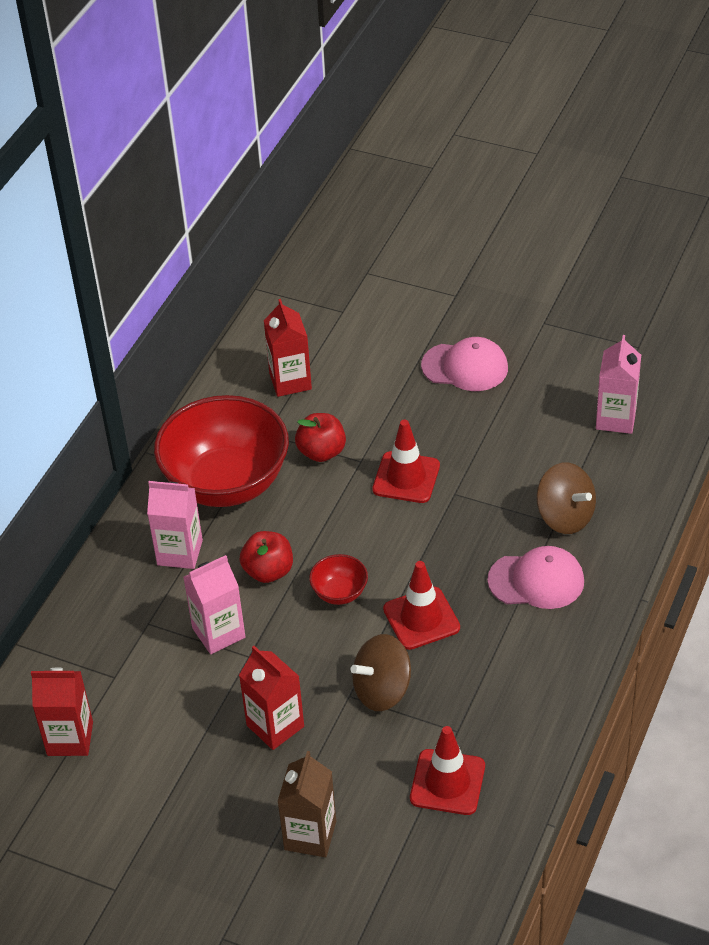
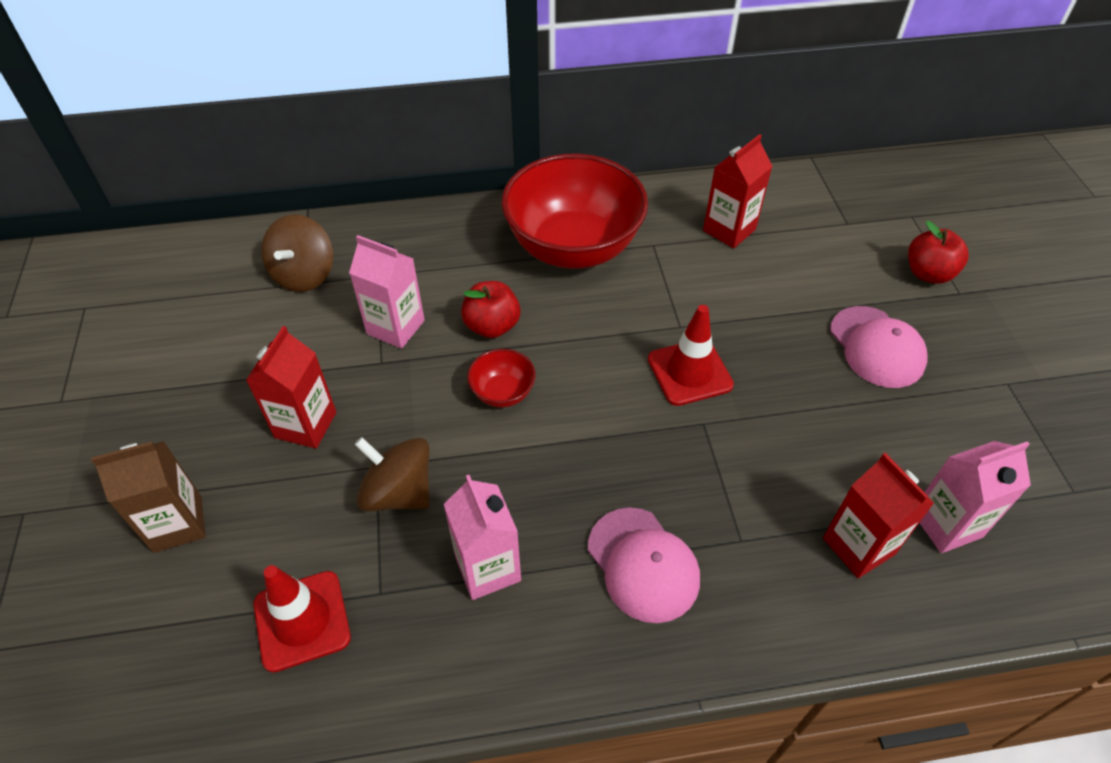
camera: 55 degrees right, 5 degrees up
red carton [31,668,93,756] -> red carton moved to [823,453,934,578]
pink carton [147,481,203,569] -> pink carton moved to [444,475,521,600]
red apple [295,413,346,462] -> red apple moved to [908,221,968,284]
red traffic cone [383,561,460,650] -> none
brown spinning top [536,463,596,534] -> brown spinning top moved to [261,215,333,292]

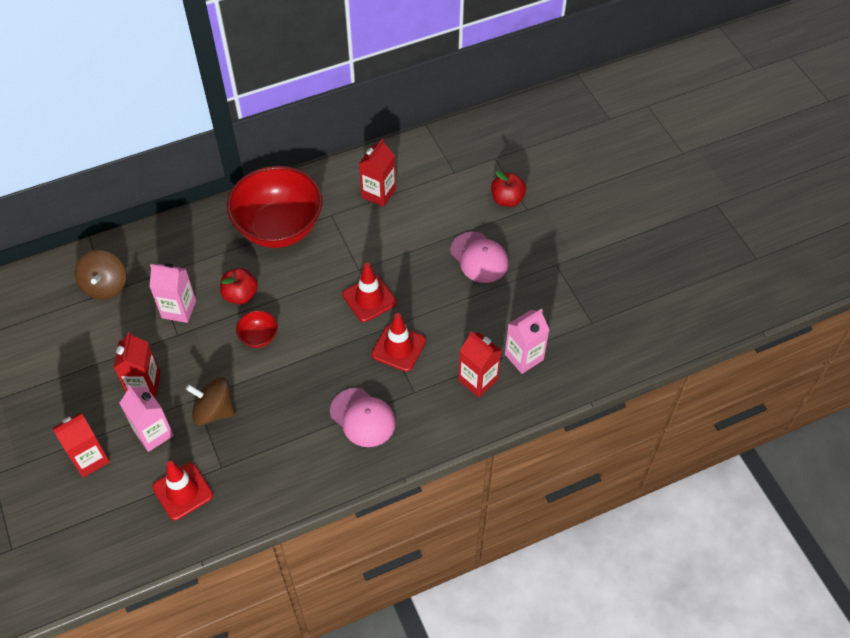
camera: 15 degrees left, 5 degrees up
brown carton [91,441,206,553] -> red carton [53,412,110,477]
pink carton [444,475,521,600] -> pink carton moved to [119,385,174,452]
none -> red traffic cone [371,313,426,372]

